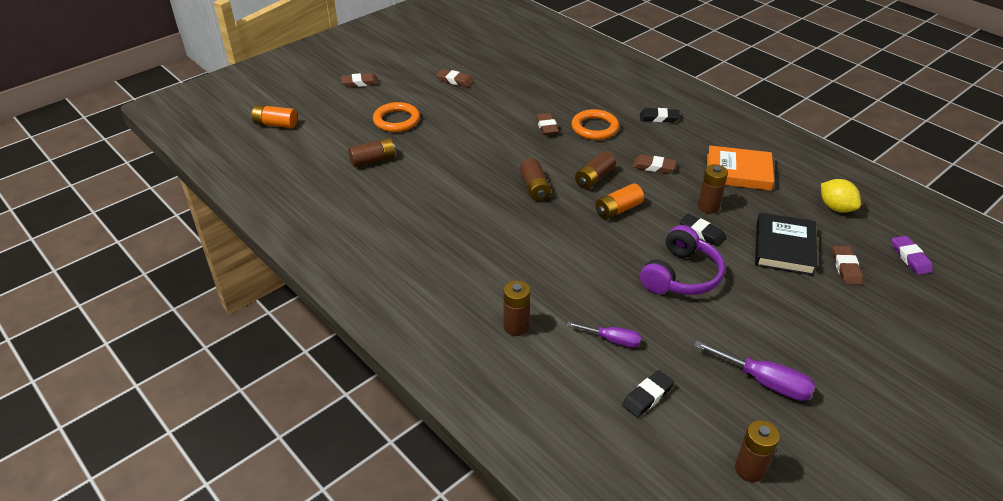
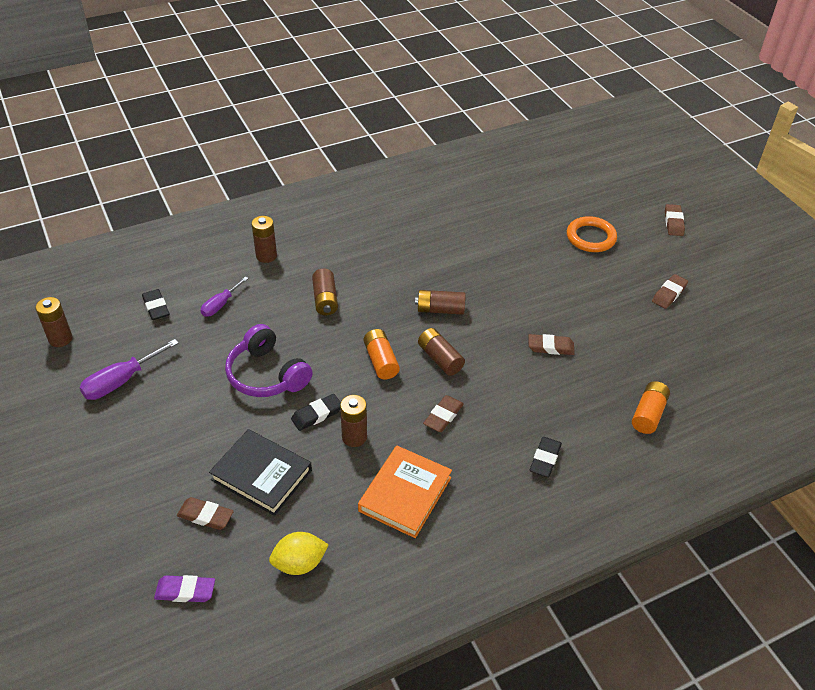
camera: 105 degrees right, 5 degrees up
orange battery [252,105,297,128] -> orange battery moved to [632,381,670,434]
brown battery [348,138,396,167] -> brown battery moved to [312,268,338,315]
orange ring [571,109,619,140] -> none

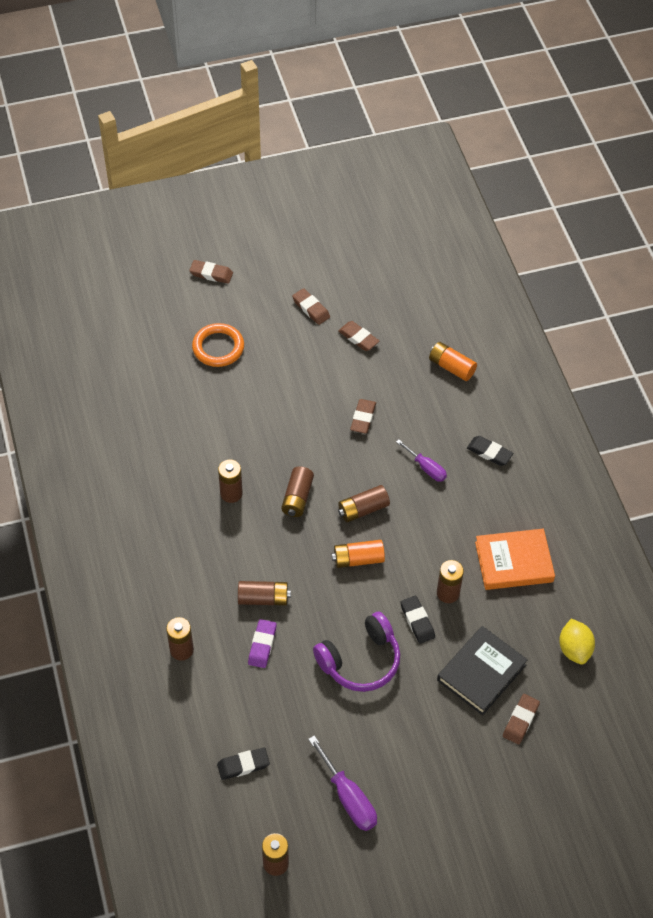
camera: 80 degrees left, 10 degrees up
purple eraser [154,575,215,602] -> purple eraser moved to [248,619,277,668]
purple screwdriver [200,277,248,317] -> purple screwdriver moved to [396,439,447,482]
orange book [358,446,452,538] -> orange book turned 45 degrees counterclockwise [475,529,555,590]
brown eraser [423,395,464,432] -> brown eraser moved to [338,321,379,351]
none -> brown battery [218,459,243,503]

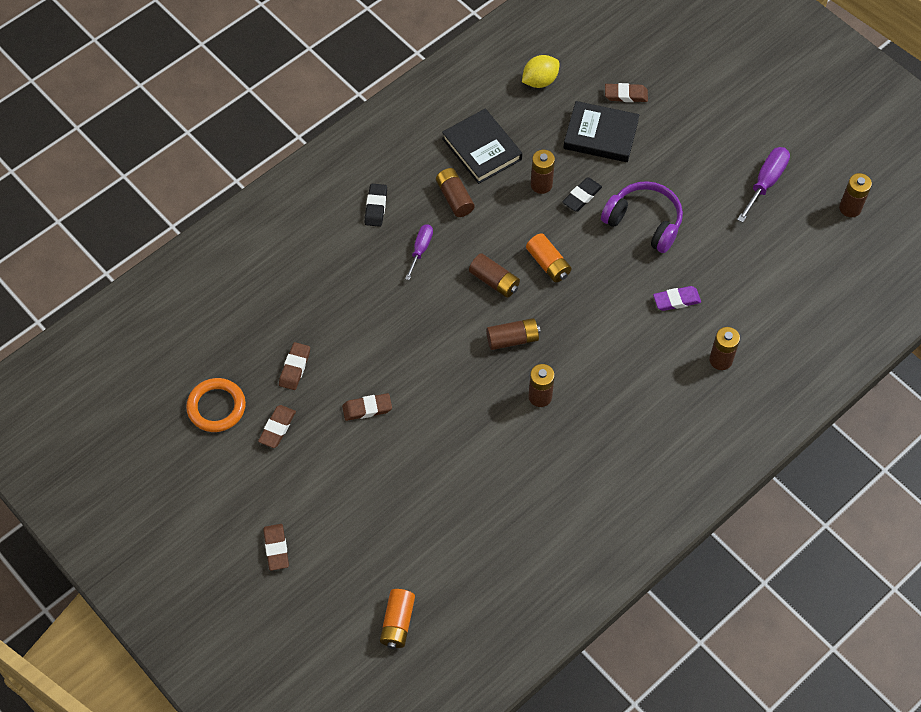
camera: 115 degrees left, 5 degrees up
orange ring [192,323,244,367] -> orange ring moved to [186,378,246,432]
black eraser [217,747,270,780] -> none
brown battery [238,581,291,606] -> brown battery moved to [436,168,475,217]
brown eraser [350,399,376,434] -> brown eraser moved to [342,393,392,421]
orange battery [429,342,477,381] -> orange battery moved to [380,589,415,649]
orange book [475,529,555,590] -> black book [442,109,522,184]

